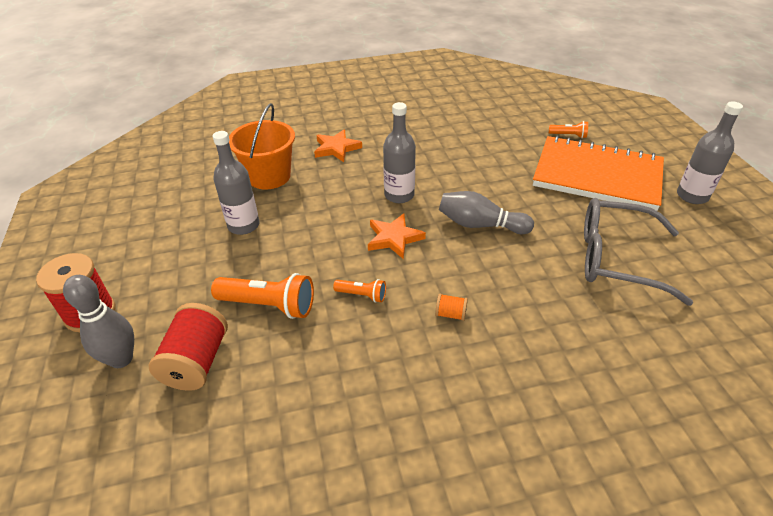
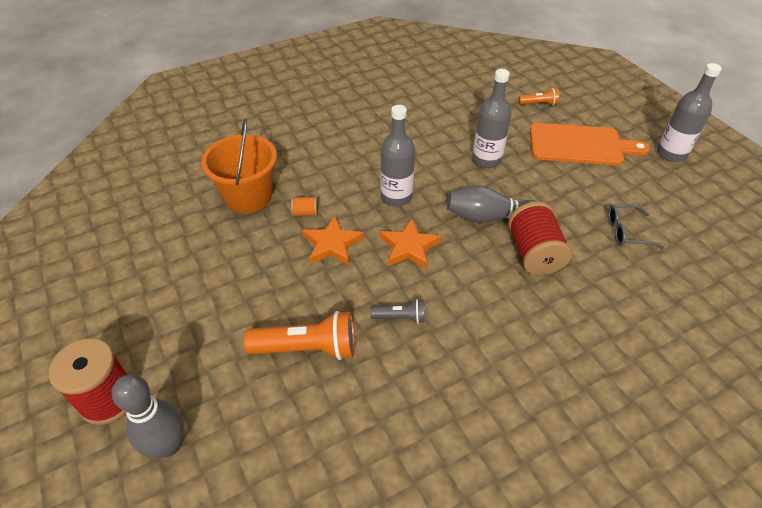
camera: 15 degrees left, 5 degrees up
red spool [149,303,228,391] -> red spool moved to [508,201,572,275]
grey bottle [213,131,259,235] -> grey bottle moved to [472,69,512,168]
orange star [314,129,362,162] -> orange star moved to [302,216,364,265]
orange flashlight [333,279,386,303] -> grey flashlight [370,299,425,324]
orange spool [435,294,468,321] -> orange spool moved to [291,196,318,217]
orange notebook [533,135,664,211] -> orange cutting board [530,123,650,166]
grey glasses [584,198,693,306] -> grey glasses [608,204,664,249], size x0.48

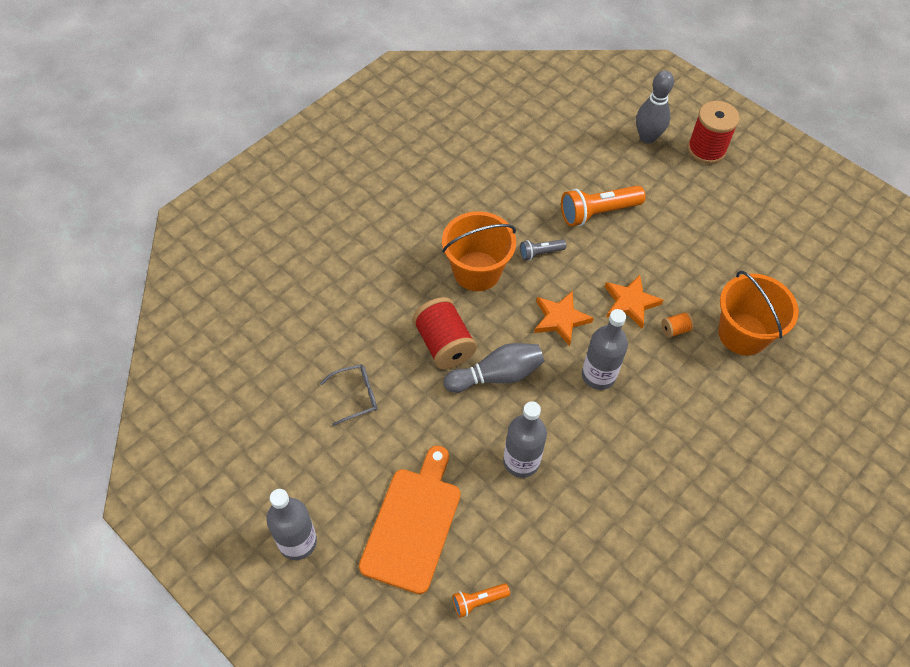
camera: 160 degrees right, 10 degrees up
orange cutting board [530,123,650,166] -> orange cutting board turned 120 degrees clockwise [359,446,461,594]
none -> orange bucket [442,211,516,291]

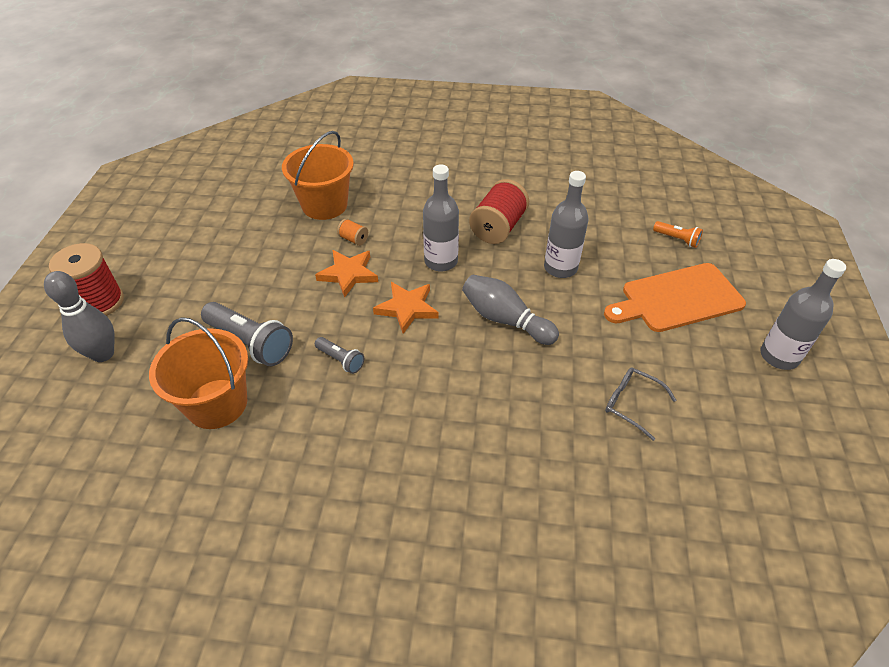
camera: 125 degrees left, 10 degrees down
red spool [413,297,477,369] -> red spool moved to [469,179,529,244]
orange bucket [442,211,516,291] -> orange bucket moved to [149,317,248,429]
orange flashlight [561,185,646,226] -> grey flashlight [201,302,293,366]

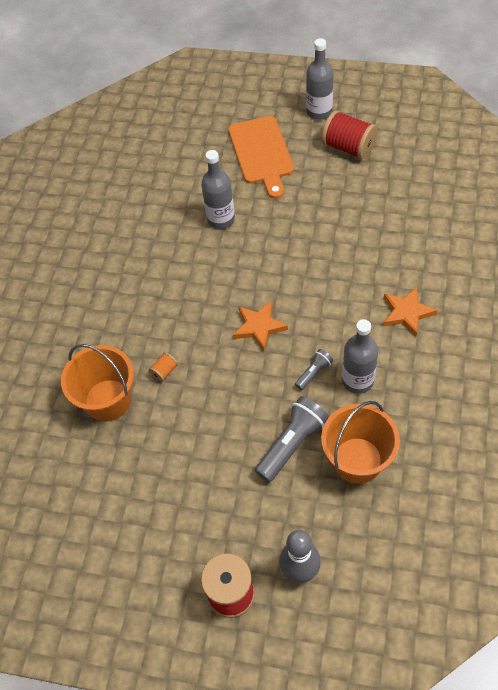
camera: 80 degrees left, 10 degrees up
orange star [315,250,378,298] -> orange star moved to [383,287,437,336]
grey bottle [423,165,459,271] -> grey bottle moved to [342,319,378,394]
grey bowling pin [462,275,559,345] -> none
red spool [469,179,529,244] -> red spool moved to [322,110,378,159]
grey glasses [605,367,676,441] -> none
orange flashlight [653,221,703,248] -> none

